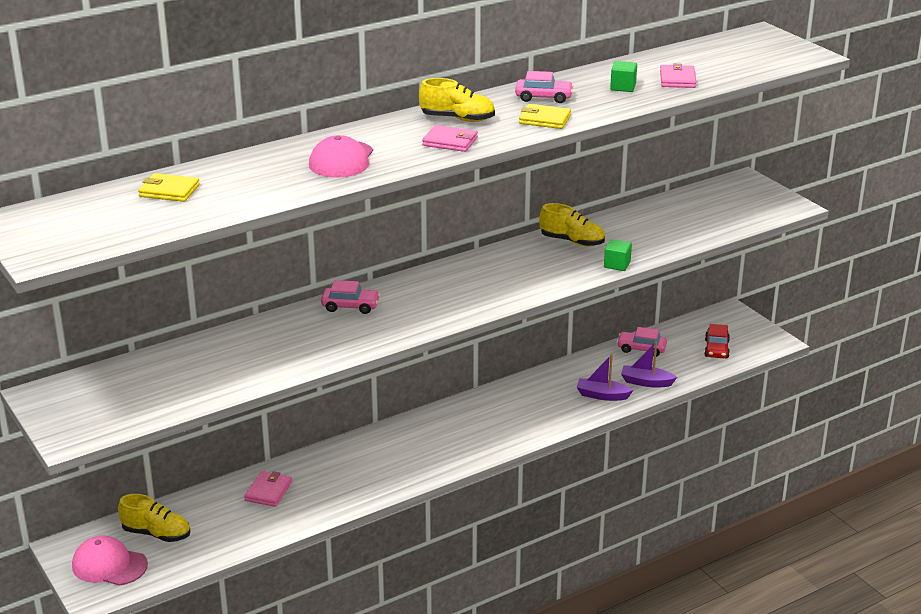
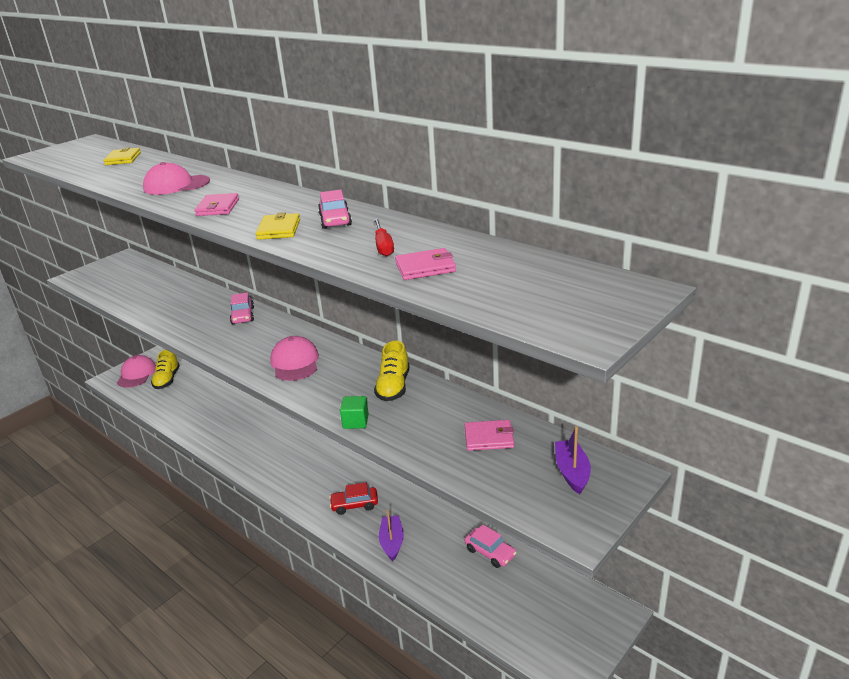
camera: 75 degrees right, 0 degrees up
pink wallet [244,471,292,507] -> pink wallet moved to [465,420,514,451]
yellow shoe [419,78,495,122] -> none
green cube [610,61,637,92] -> red screwdriver [374,218,394,256]
pink car [617,327,667,357] -> pink car turned 135 degrees clockwise [465,525,517,568]
purple boat [621,341,677,387] -> purple boat moved to [555,426,591,494]
red car [704,324,730,359] -> red car moved to [329,482,378,515]
none -> pink cap [270,336,319,381]

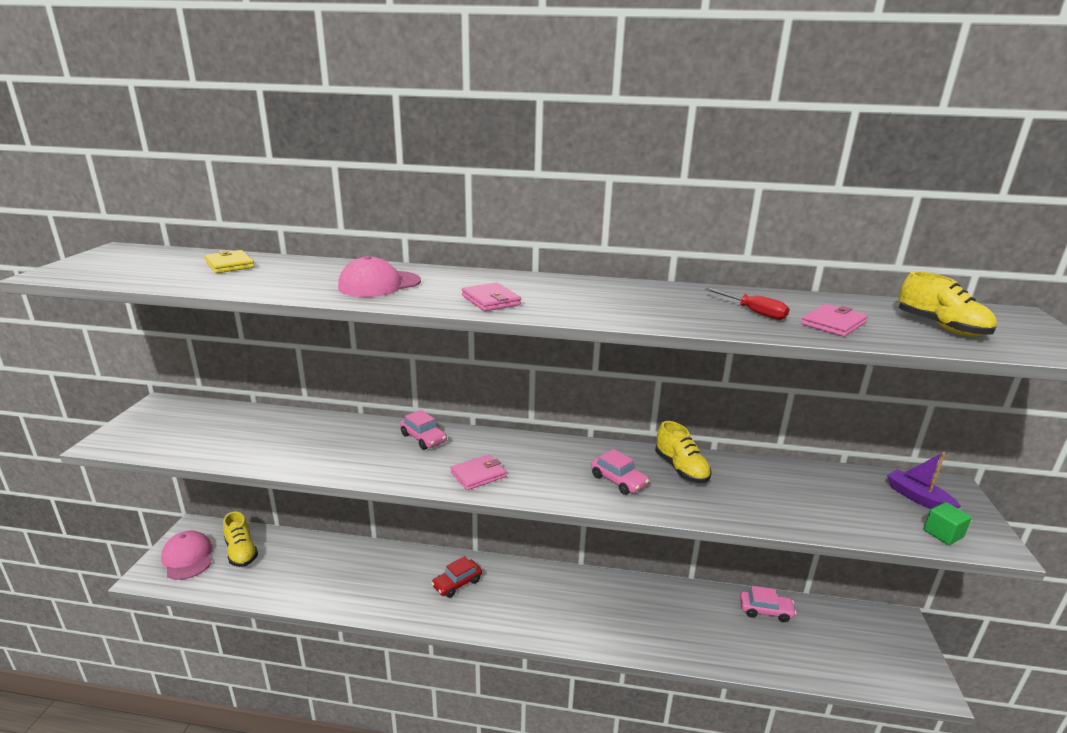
camera: 35 degrees left, 5 degrees down
yellow wallet [256,212,300,240] -> none
pink cap [270,336,319,381] -> none
pink car [318,190,352,229] -> pink car moved to [591,449,649,495]
red car [329,482,378,515] -> red car moved to [431,556,482,598]
green cube [340,396,369,429] -> green cube moved to [924,502,972,545]
purple boat [379,510,404,561] -> none
pink wallet [465,420,514,451] -> pink wallet moved to [451,454,507,490]
none -> yellow shoe [899,271,997,336]

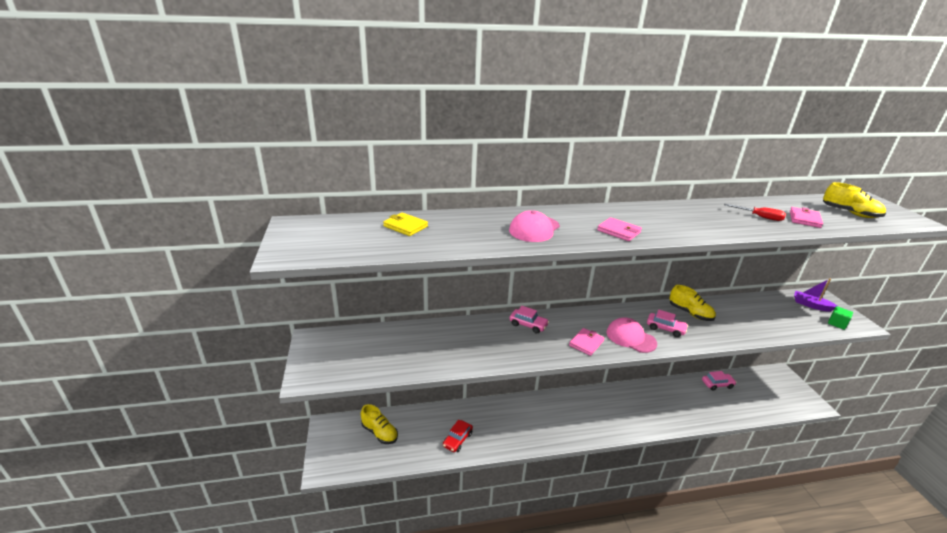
camera: 20 degrees left, 5 degrees up
pink cap [161,531,212,580] -> pink cap moved to [606,317,657,353]
red car [431,556,482,598] -> red car moved to [443,420,473,452]

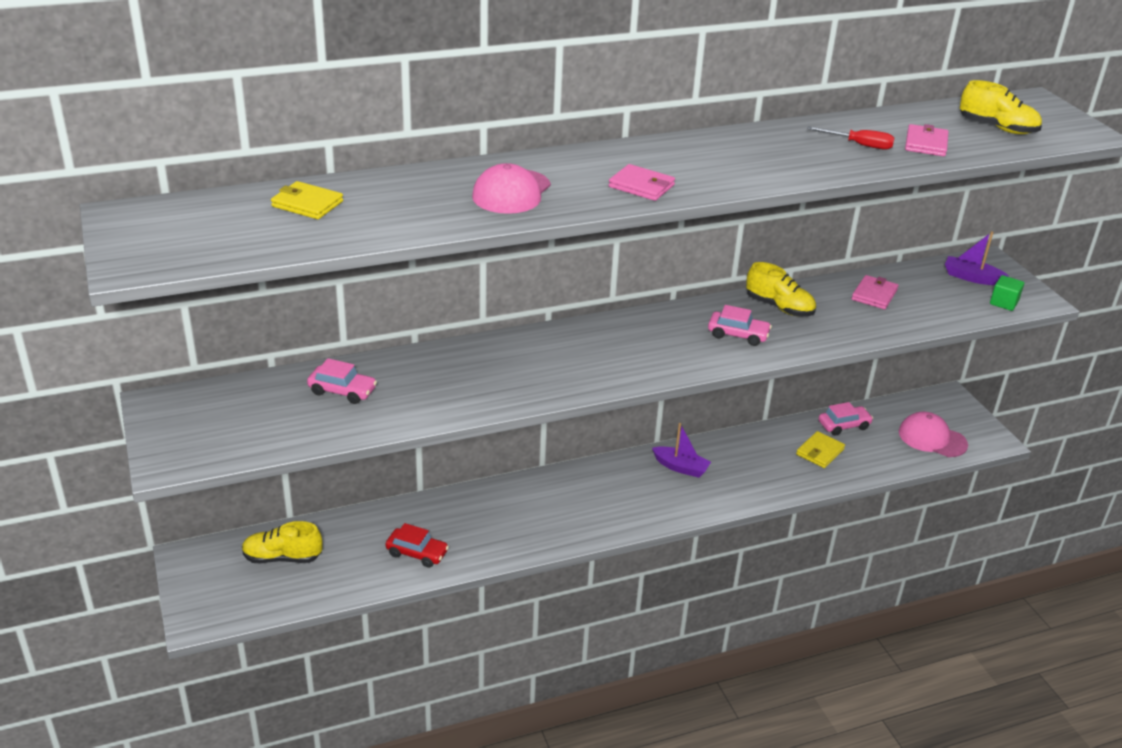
camera: 10 degrees left, 5 degrees up
yellow shoe [361,404,398,444] -> yellow shoe turned 150 degrees clockwise [242,521,322,563]
red car [443,420,473,452] -> red car turned 90 degrees counterclockwise [385,523,449,568]
pink car [509,306,549,333] -> pink car moved to [307,358,377,404]
pink wallet [569,328,604,356] -> pink wallet moved to [852,275,898,309]
pink cap [606,317,657,353] -> pink cap moved to [899,412,968,457]
none -> purple boat [652,423,711,478]
none -> yellow wallet [796,431,845,468]

